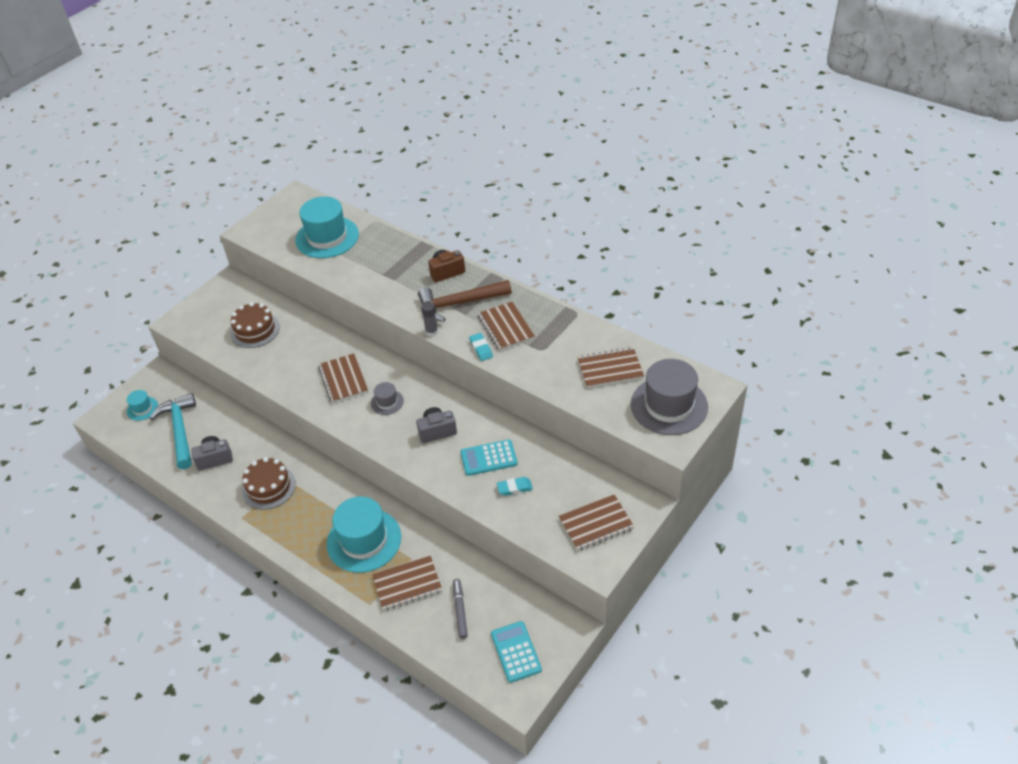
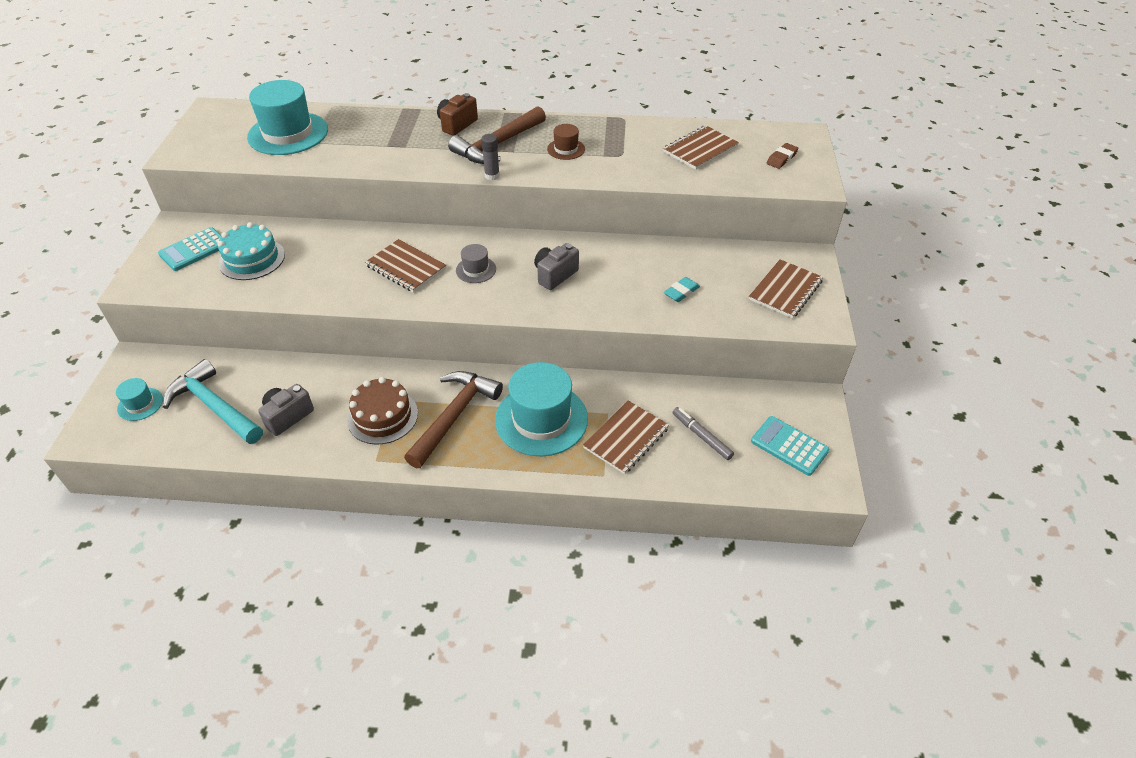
camera: 35 degrees left, 0 degrees up
brown cake [230,302,280,348] -> turquoise cake [218,222,285,280]
turquoise calculator [460,440,517,476] -> turquoise calculator moved to [158,227,222,271]
turquoise eraser [469,333,493,361] -> none
brown notebook [478,301,535,351] -> brown hat [547,124,585,160]
grey hat [631,359,708,435] -> brown eraser [767,143,798,169]
none -> brown hammer [404,371,503,468]

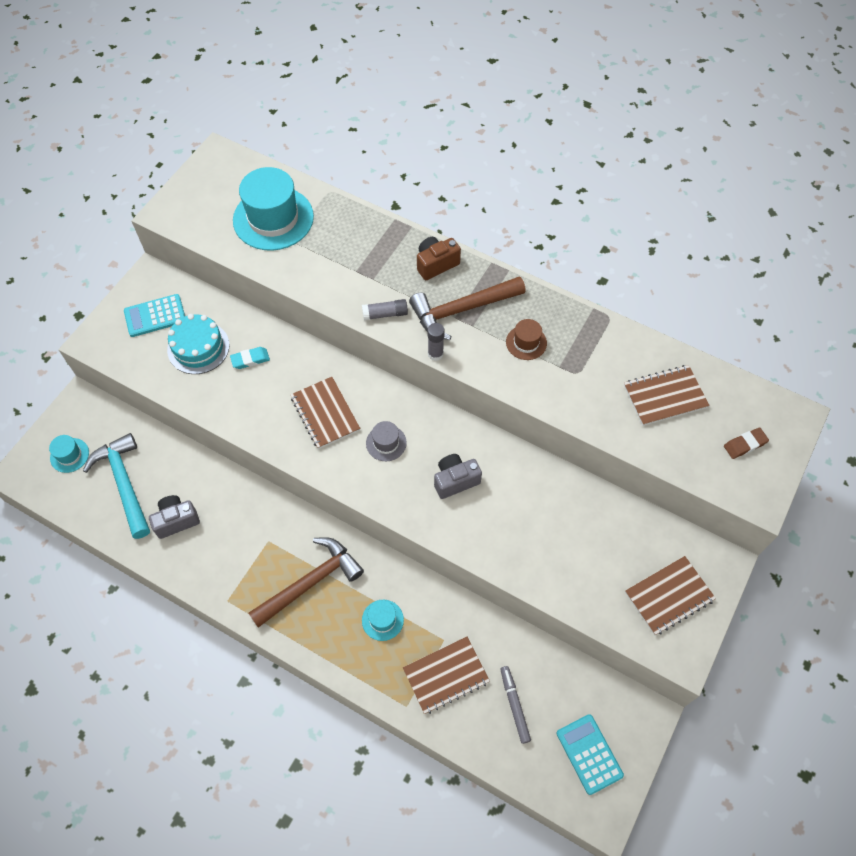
camera: 25 degrees right, 15 degrees up
brown cake [347,377,418,445] -> none
turquoise hat [495,362,588,456] -> turquoise hat [362,600,404,641], size x0.47
turquoise eraser [664,277,700,302] -> turquoise eraser moved to [230,347,270,369]
none -> grey glue stick [362,299,408,320]

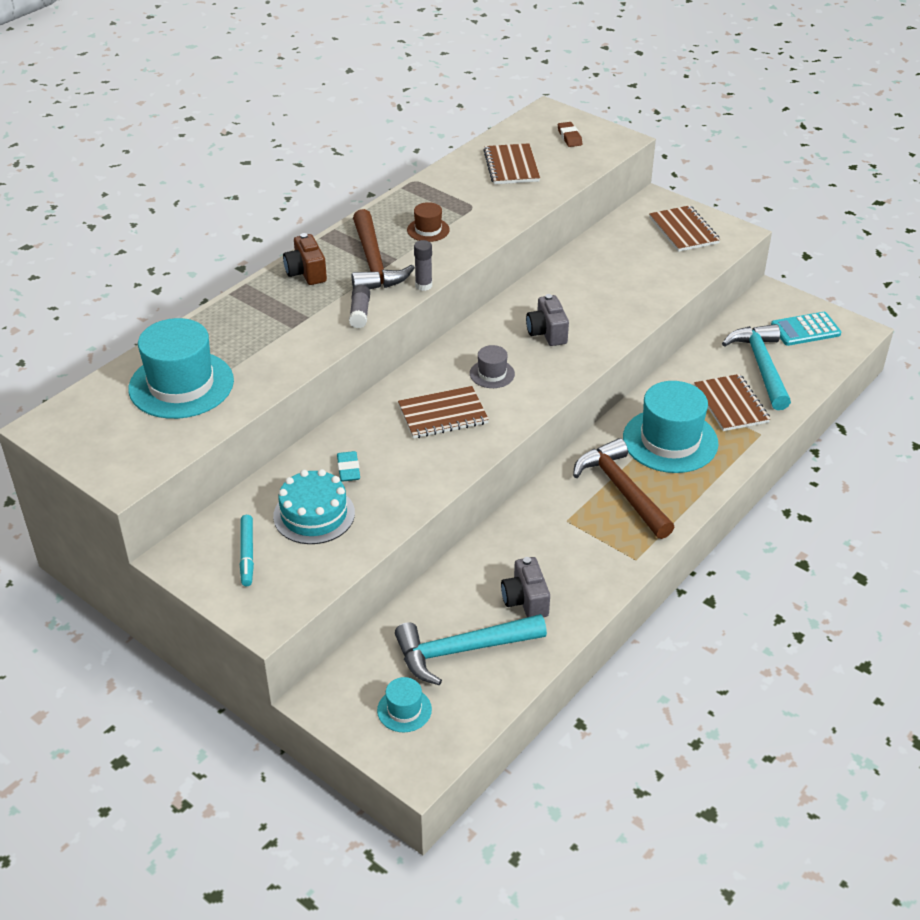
camera: 80 degrees left, 20 degrees down
turquoise calculator [124,294,185,337] -> turquoise marker [240,515,254,586]
turquoise hat [362,600,404,641] -> turquoise hat [623,381,718,473], size x2.12
grey marker [500,666,531,744] -> turquoise hammer [722,324,791,410]

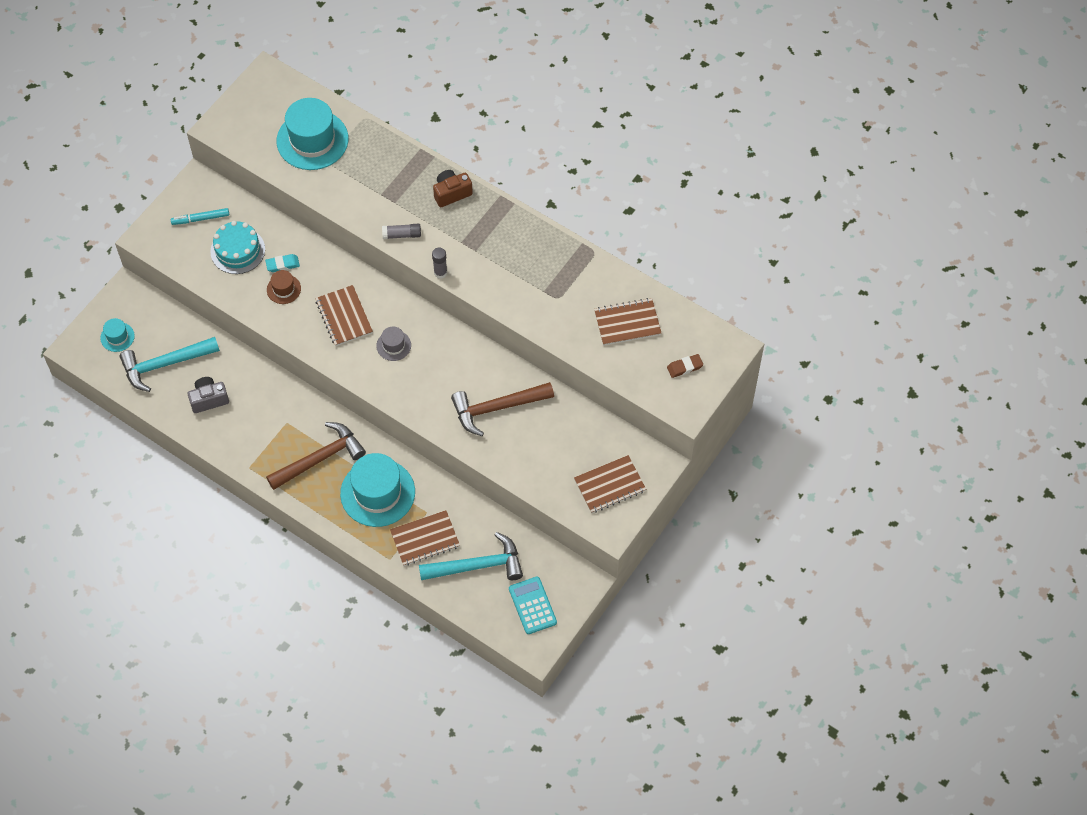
camera: 85 degrees right, 20 degrees up
brown hammer [351,209,415,289] -> brown hammer moved to [451,382,554,436]
turquoise hammer [395,614,547,685] -> turquoise hammer turned 90 degrees counterclockwise [120,337,220,392]
brown hat [407,202,450,242] -> brown hat moved to [267,270,301,304]
grey camera [526,294,569,346] -> none

